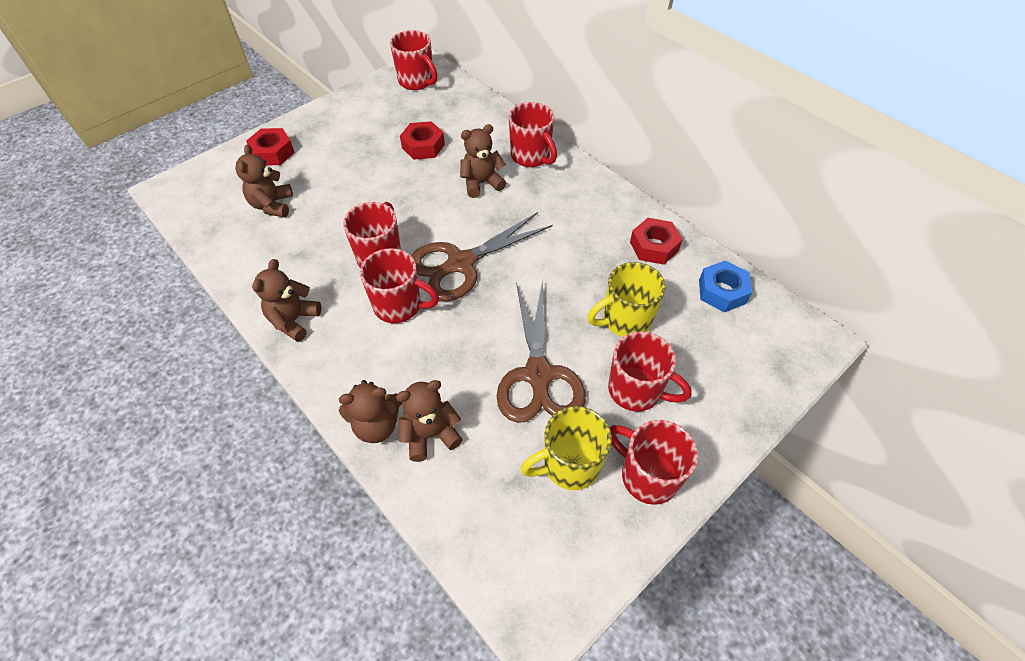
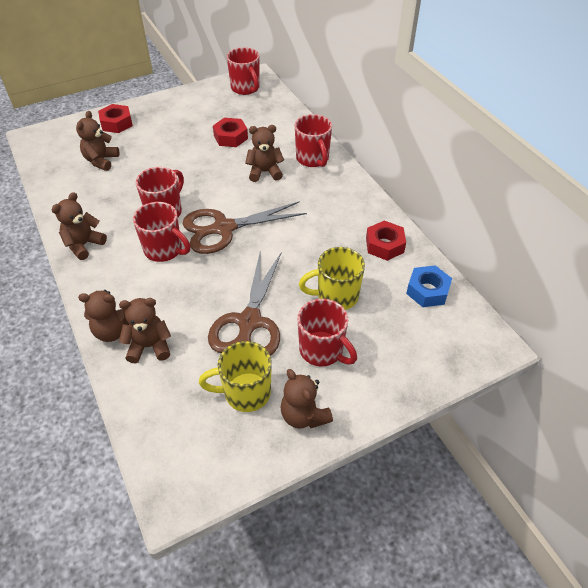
camera: 15 degrees right, 5 degrees down
red mug [610,420,698,505] -> brown teddy bear [280,369,333,429]

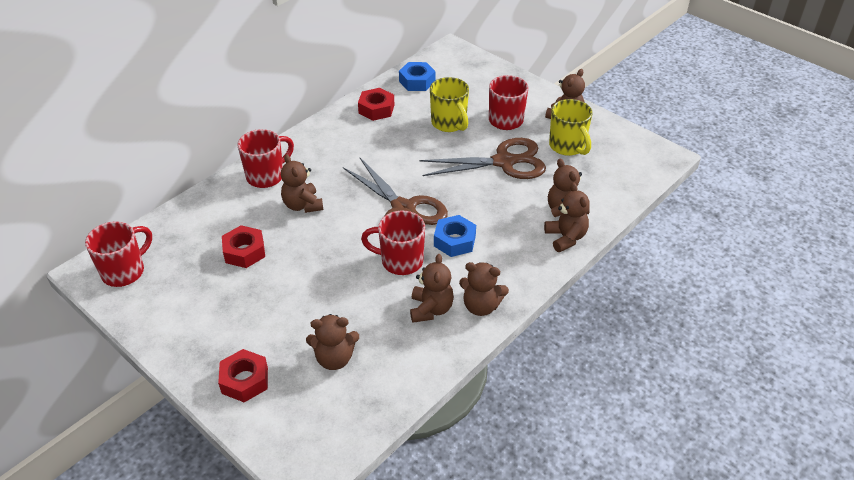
camera: 110 degrees left, 5 degrees down
red mug [133,202,190,262] -> blue nut [434,215,476,257]
none -> brown teddy bear [410,254,454,323]

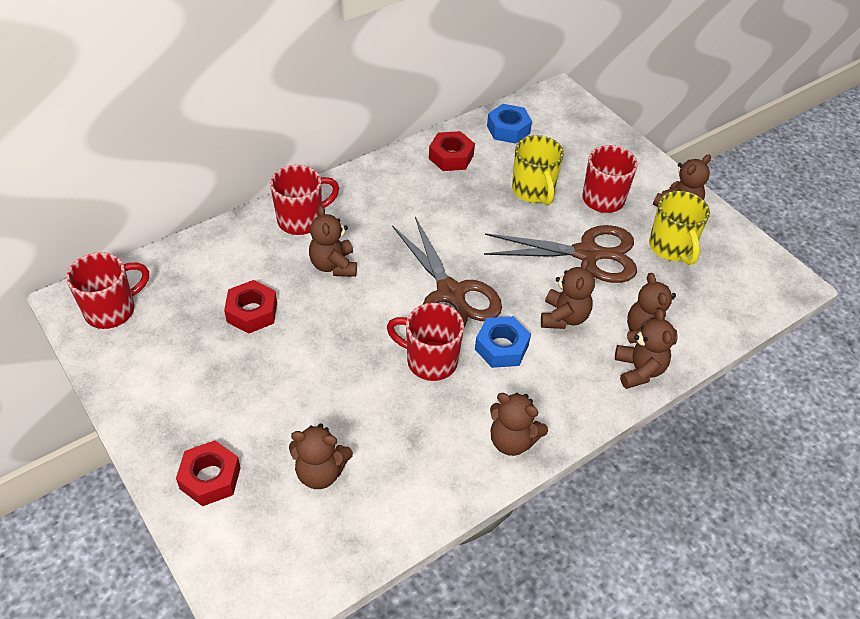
camera: 10 degrees right, 5 degrees up
brown teddy bear [410,254,454,323] -> brown teddy bear moved to [541,258,595,329]

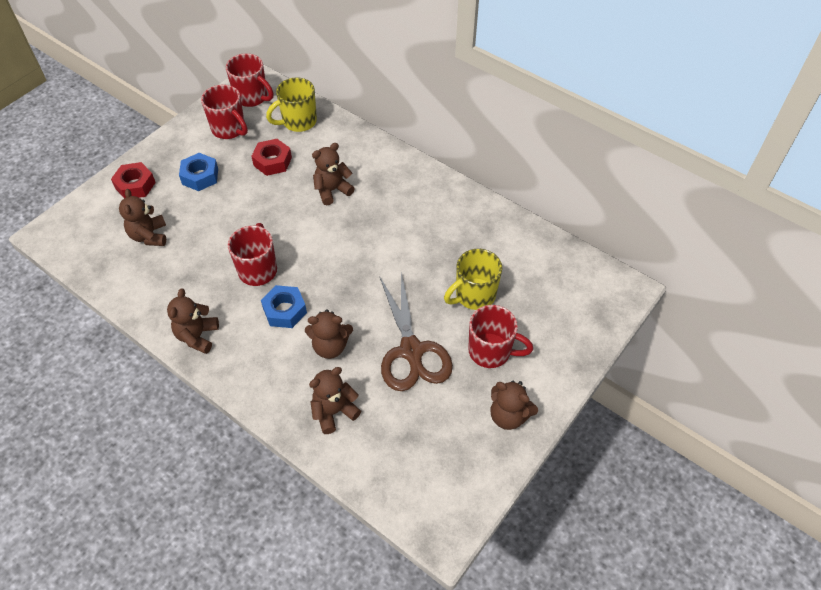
camera: 75 degrees right, 5 degrees up
red mug [270,165,339,235] -> red mug moved to [201,85,248,139]
brown scissors [392,217,502,327] -> none
red nut [429,131,475,171] -> none
blue nut [487,104,532,144] -> blue nut moved to [179,153,218,191]
brown teddy bear [615,309,676,389] -> none
yellow mug [649,191,710,265] -> yellow mug moved to [266,78,317,132]

